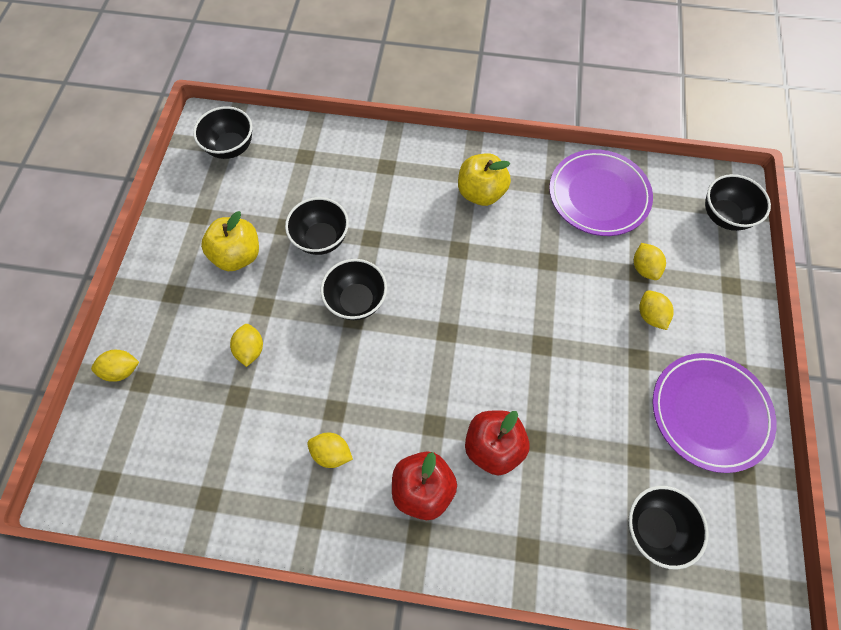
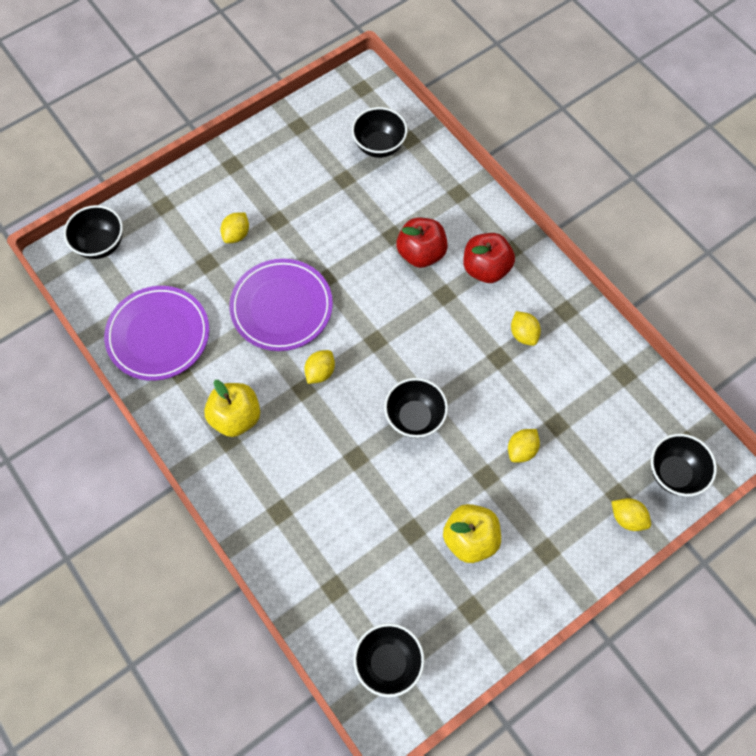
camera: 135 degrees left, 0 degrees up
black bowl [285,197,349,255] -> black bowl moved to [651,434,717,496]
yellow lemon [634,243,666,280] -> yellow lemon moved to [304,350,335,384]
purple plate [652,353,777,473] -> purple plate moved to [230,259,333,351]

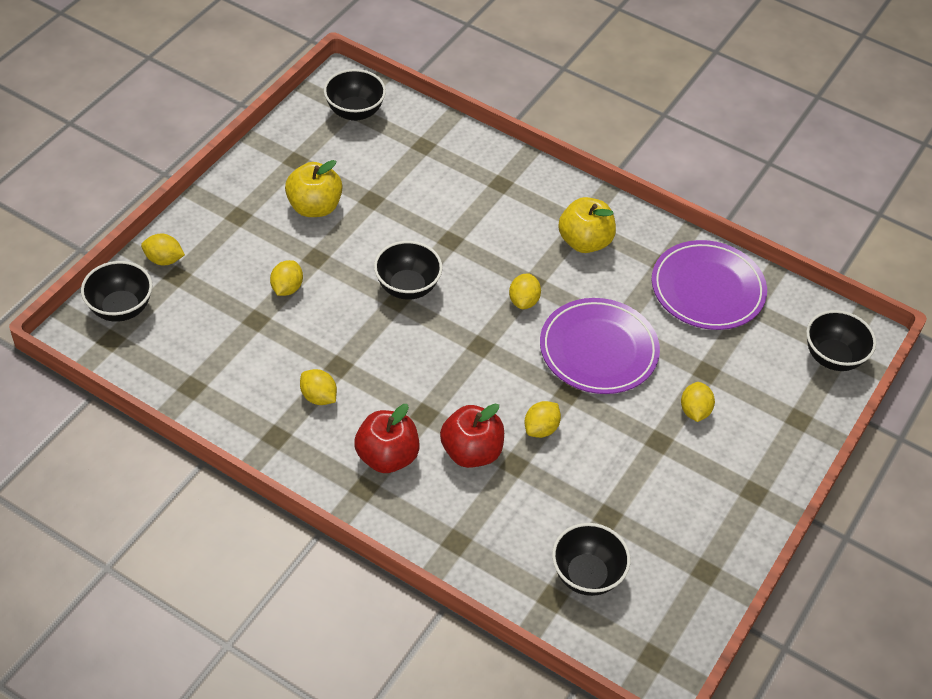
camera: 155 degrees right, 15 degrees down
none -> yellow lemon [524,401,561,438]

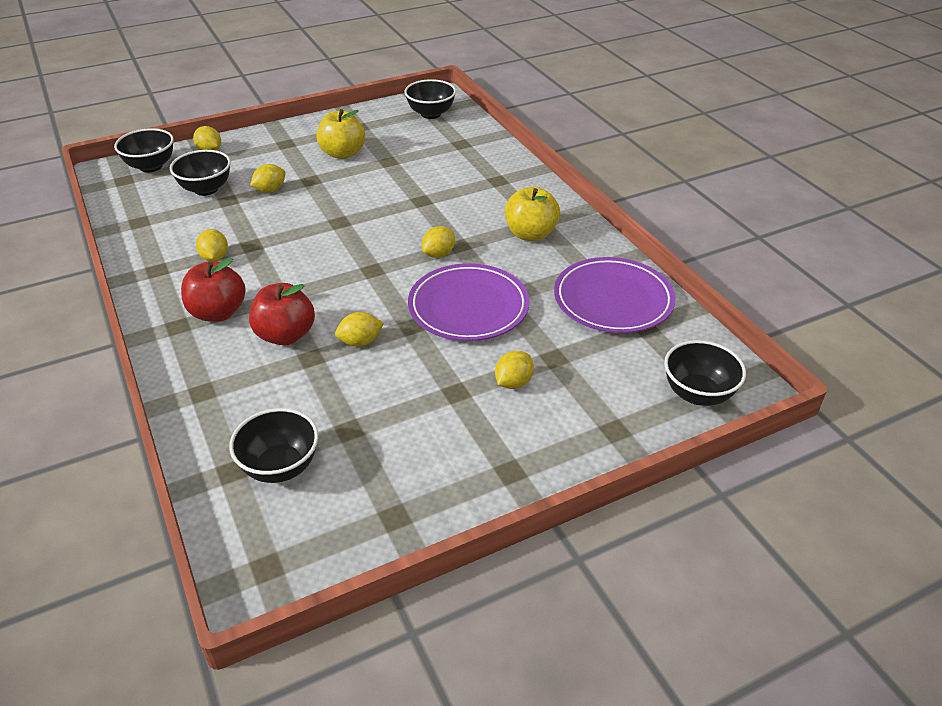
camera: 35 degrees right, 10 degrees down
black bowl [374,241,443,300] -> black bowl moved to [170,150,231,196]

